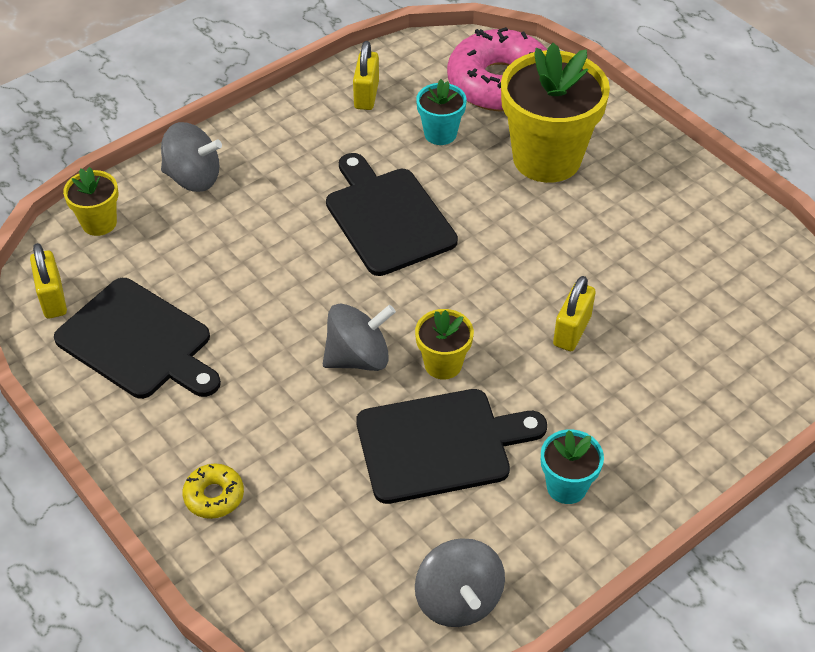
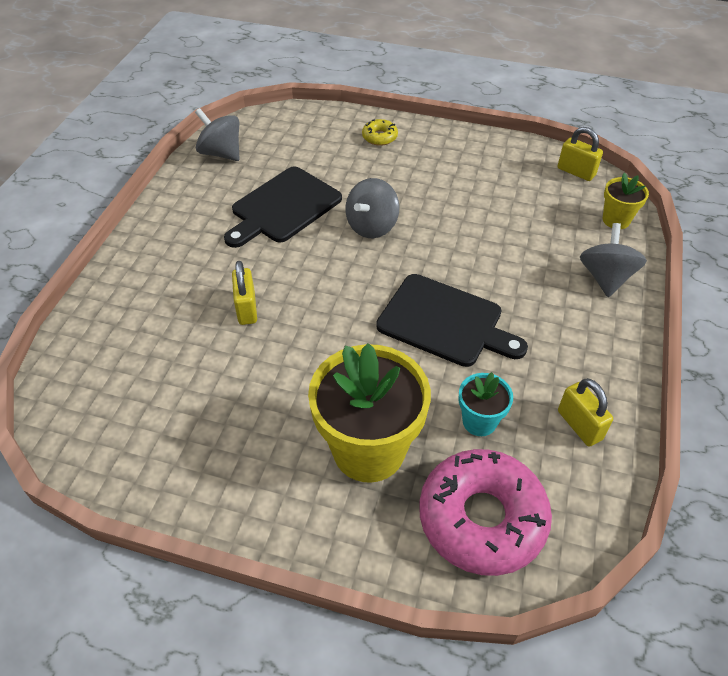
camera: 145 degrees right, 0 degrees up
black cutting board [54,278,221,399] -> none
grey spinning top [161,122,222,192] -> grey spinning top turned 120 degrees clockwise [580,223,647,297]
yellow flower pot [415,309,474,379] -> none
turquoise flower pot [541,429,604,504] -> none

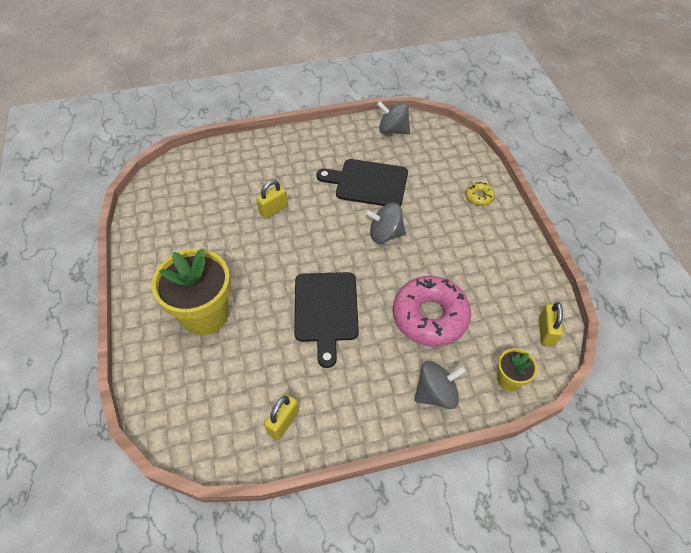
camera: 60 degrees right, 5 degrees up
grey spinning top [195,108,240,161] -> grey spinning top turned 75 degrees counterclockwise [377,101,410,134]
pink donut [419,449,552,576] -> pink donut moved to [393,276,471,347]
turquoise flower pot [459,372,513,436] -> none

